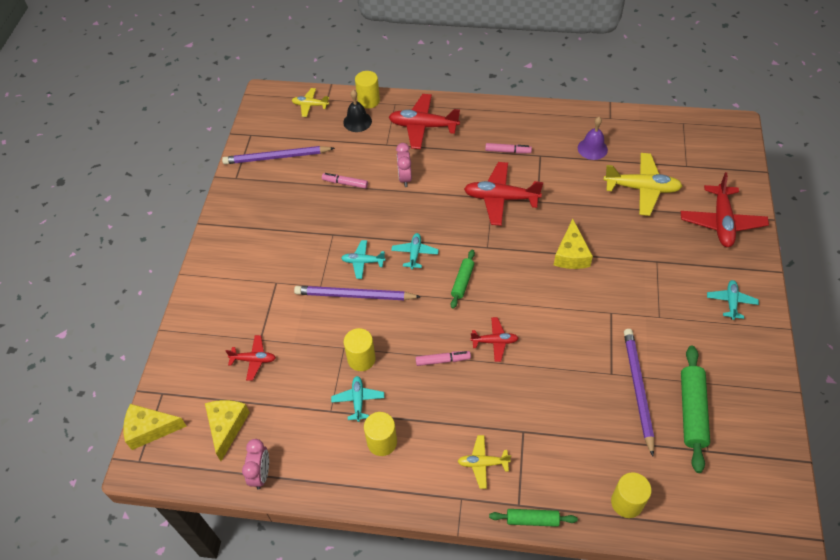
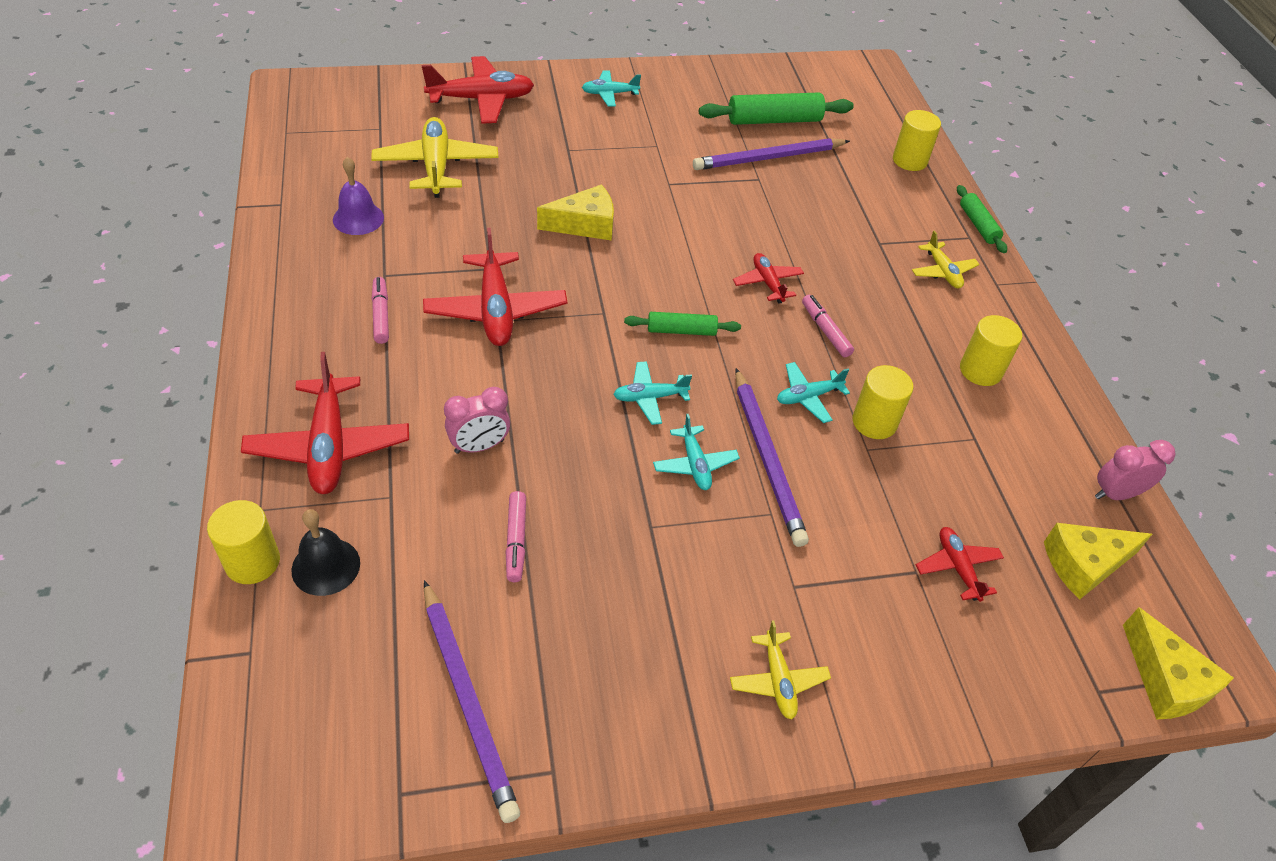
camera: 115 degrees left, 5 degrees down
yellow plane [292,88,329,117] -> yellow plane moved to [730,620,831,719]
turquoise plane [331,376,384,422] -> turquoise plane moved to [777,362,850,423]

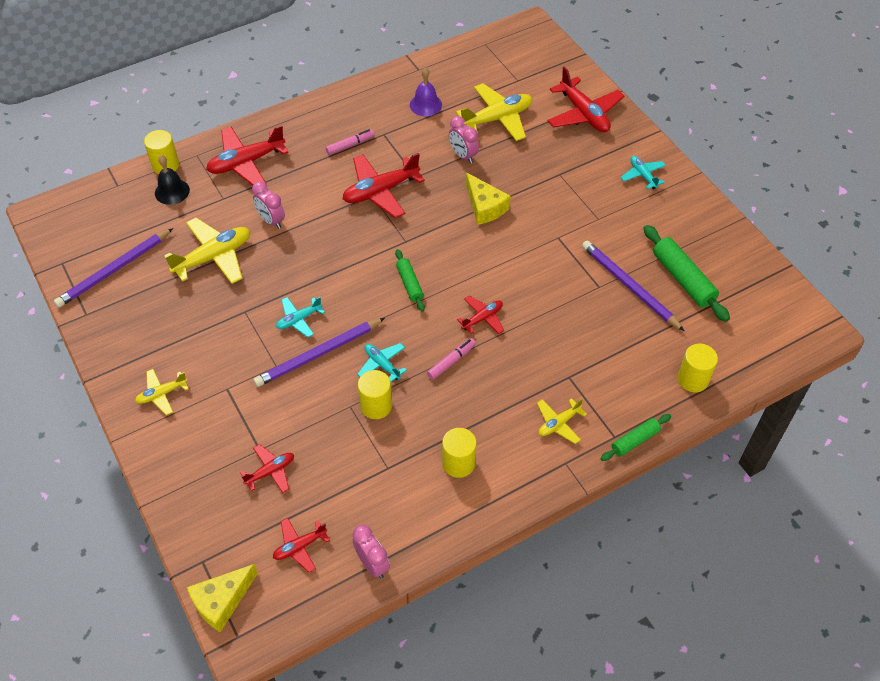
camera: 75 degrees right, 5 degrees up
pink marker [506,491,526,582] -> yellow plane [164,218,250,284]
turquoise plane [613,361,692,425] -> none
yellow cheese [1044,523,1152,600] -> red plane [273,518,330,573]
none -> pink clock [449,116,479,163]

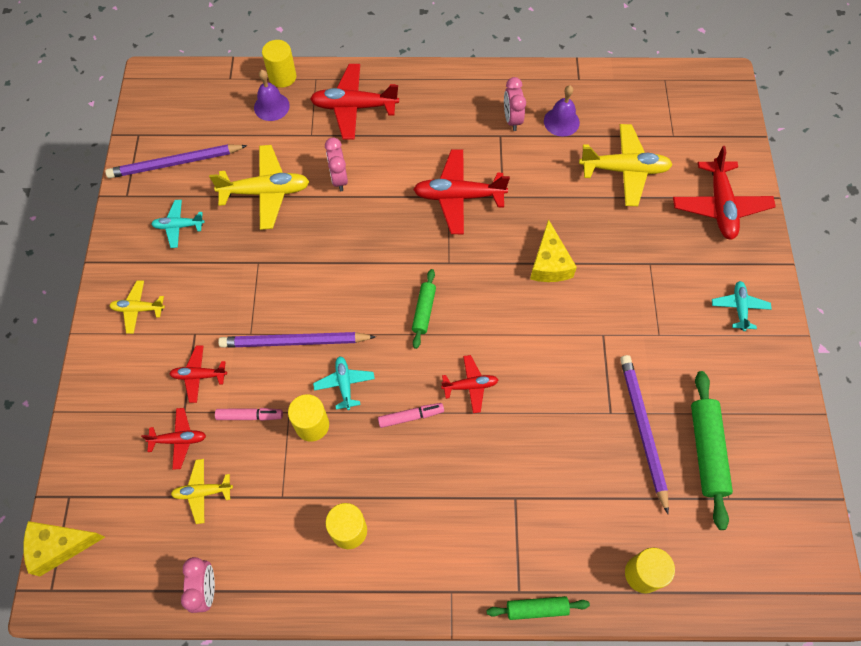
camera: 30 degrees right, 10 degrees up
black bell [155,155,190,205] -> purple bell [254,70,290,121]
red plane [273,518,330,573] -> red plane moved to [169,345,227,403]
turquoise plane [276,297,325,337] -> turquoise plane moved to [151,200,205,248]
pink marker [326,129,375,155] -> pink marker moved to [215,408,283,421]
pink clock [449,116,479,163] -> pink clock moved to [504,77,526,131]
yellow plane [537,398,587,444] -> yellow plane moved to [171,459,233,524]

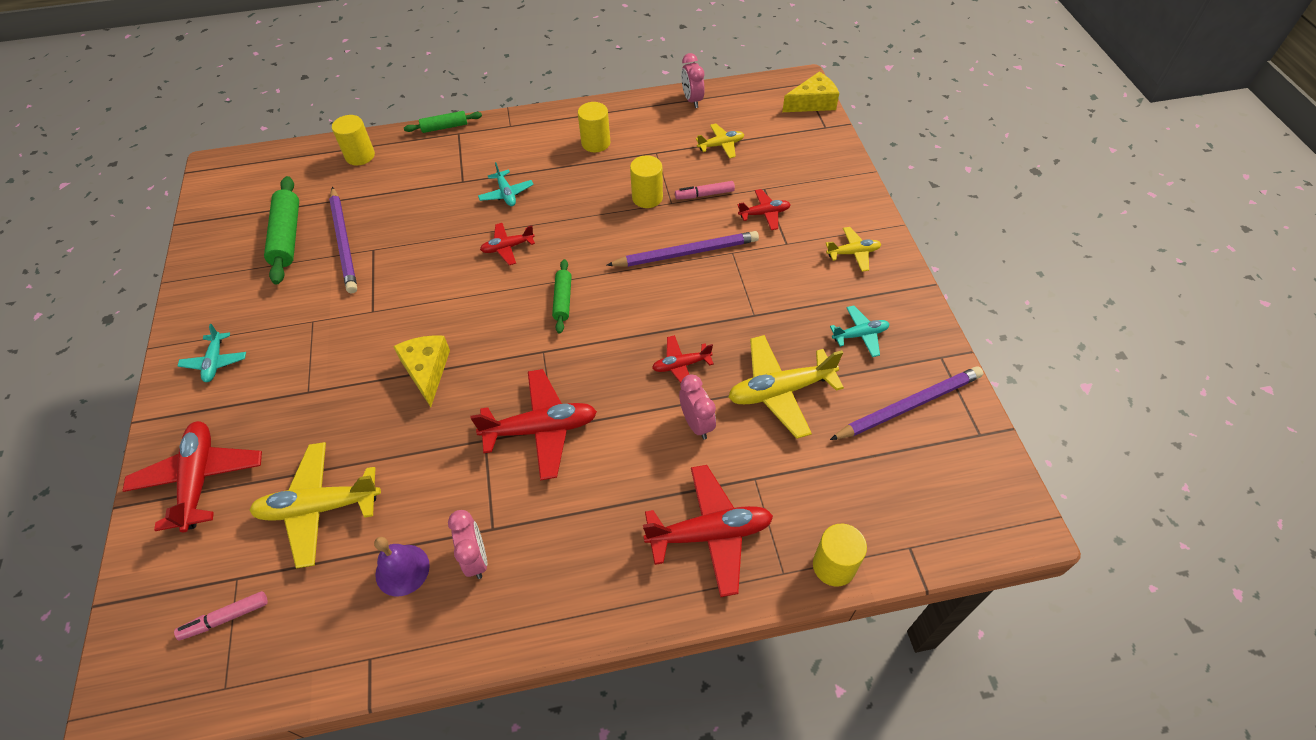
camera: 170 degrees right, 10 degrees down
red plane [141,408,206,470] -> red plane moved to [652,335,714,383]
purple bell [254,70,290,121] -> none
turquoise plane [313,356,375,410] -> turquoise plane moved to [478,162,534,206]
pink marker [378,403,444,428] -> pink marker moved to [174,591,268,640]

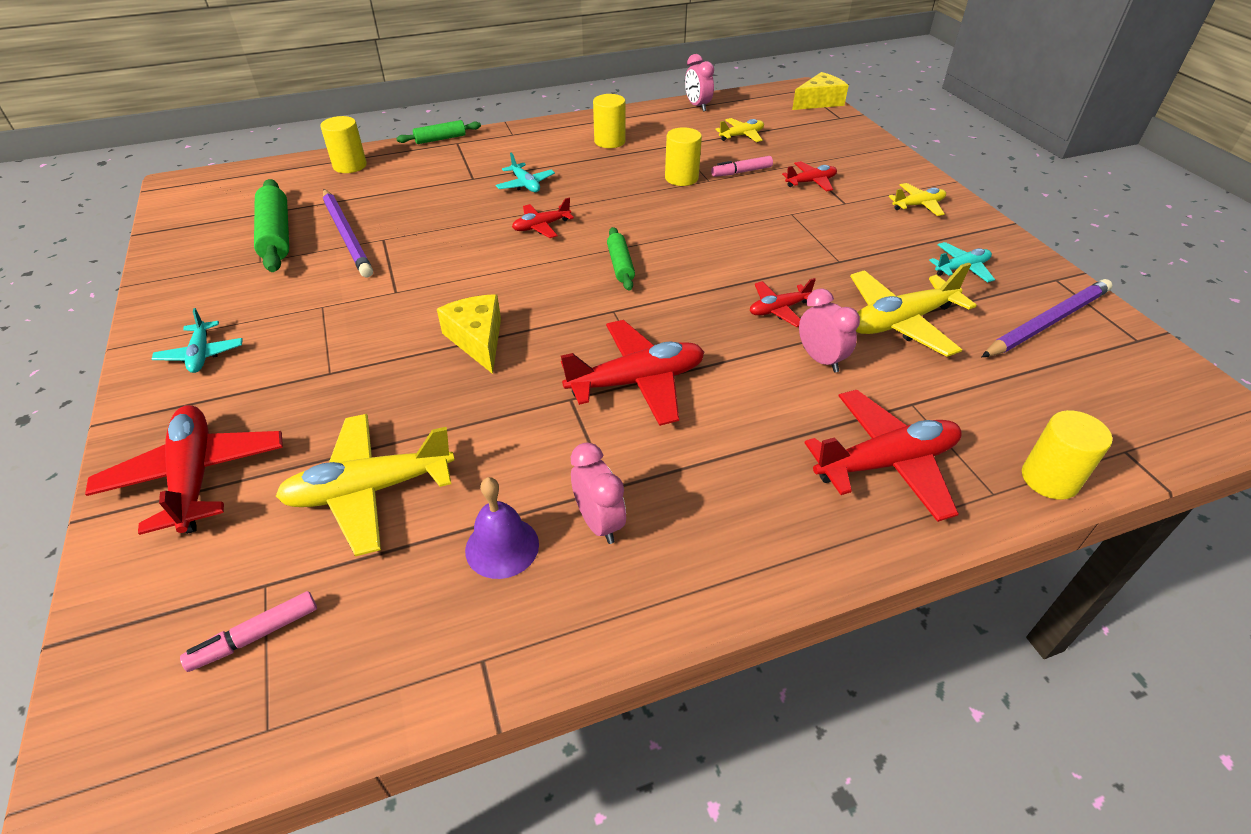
camera: 10 degrees left, 10 degrees down
purple pencil [606,231,759,267] -> none

